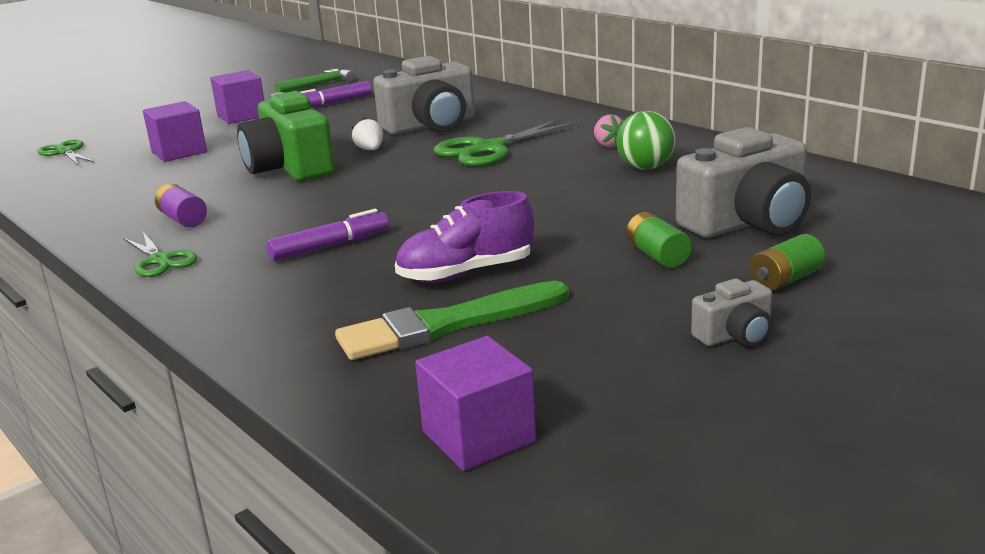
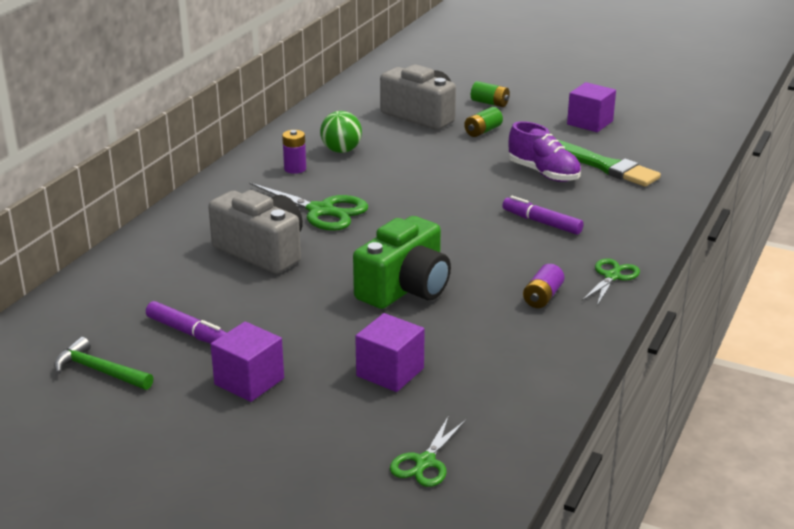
camera: 115 degrees left, 5 degrees up
white strawberry [352,117,383,150] -> none
purple cube [415,336,536,471] -> purple cube moved to [567,82,616,132]
pink strawberry [594,114,624,148] -> purple battery [282,130,306,174]
grey camera [691,279,772,347] -> none

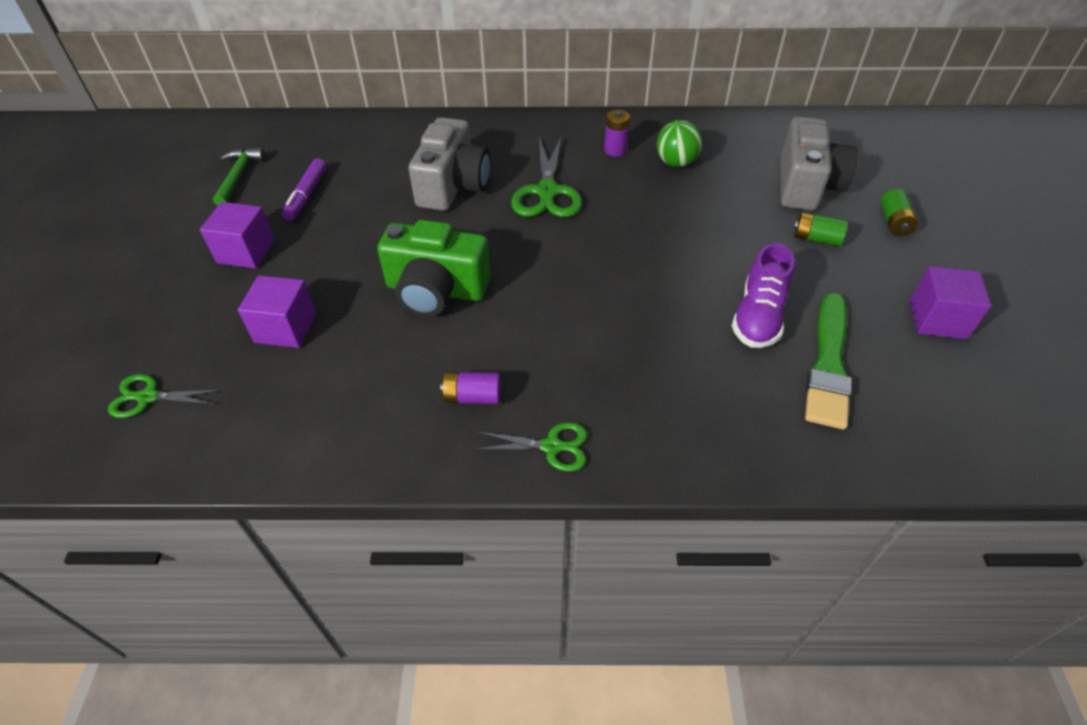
camera: 65 degrees right, 20 degrees up
purple marker [502,196,584,235] -> none

